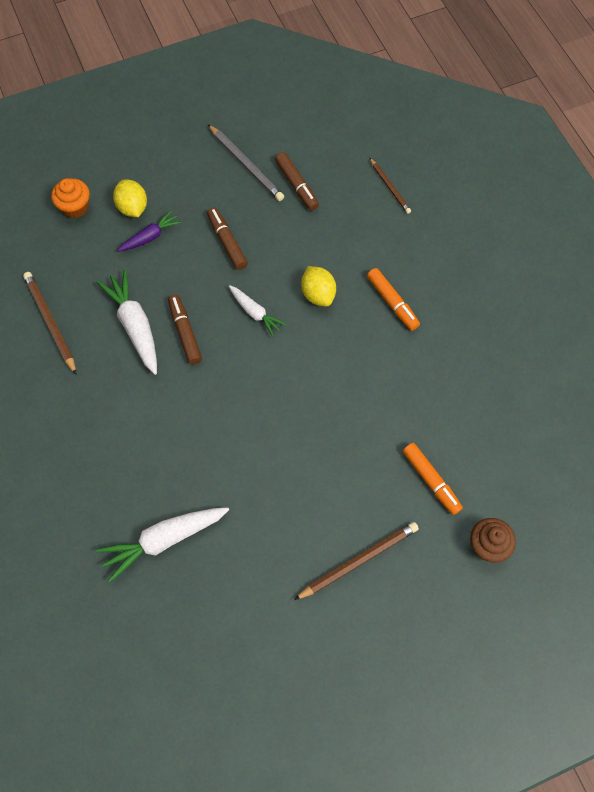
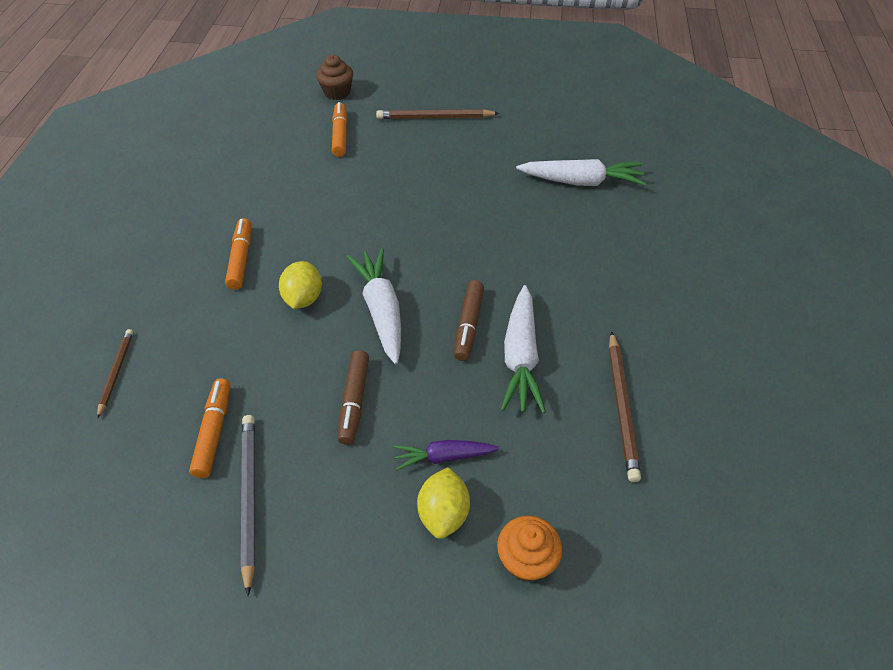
camera: 150 degrees left, 15 degrees down
white carrot [229,285,286,337] -> white carrot [347,248,401,364], size x1.67
brown marker [275,152,319,210] -> orange marker [189,378,230,478]

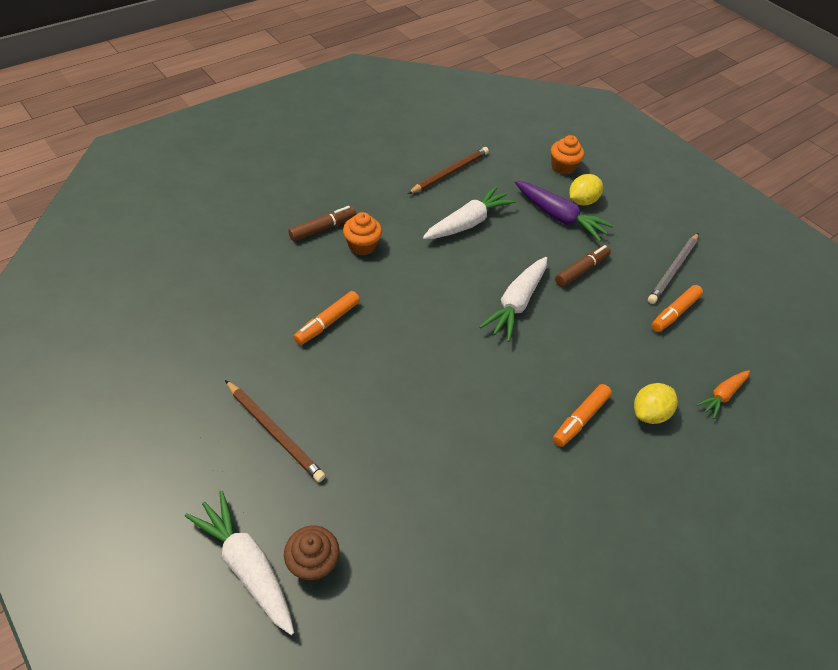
camera: 140 degrees left, 0 degrees up
brown pencil [97,329,133,419] -> orange carrot [696,370,750,419]
yellow lemon [279,261,322,309] -> yellow lemon moved to [634,383,678,424]
orange marker [332,102,347,157] -> orange marker moved to [294,291,360,345]
purple carrot [394,440,499,470] -> purple carrot [515,181,614,242], size x1.67
brown marker [454,280,484,361] -> brown marker moved to [288,206,356,241]
white carrot [516,159,646,186] -> white carrot moved to [185,491,294,635]
none -> orange cupcake [343,212,382,255]

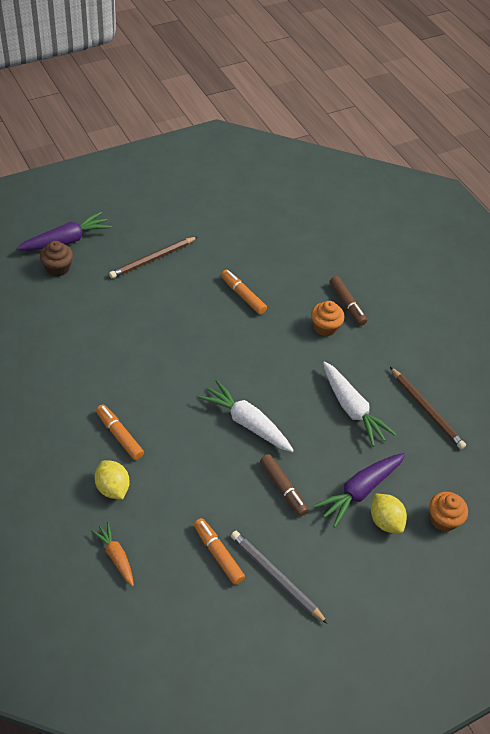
camera: 100 degrees right, 0 degrees up
white carrot [185,491,294,635] -> purple carrot [16,211,112,251]

